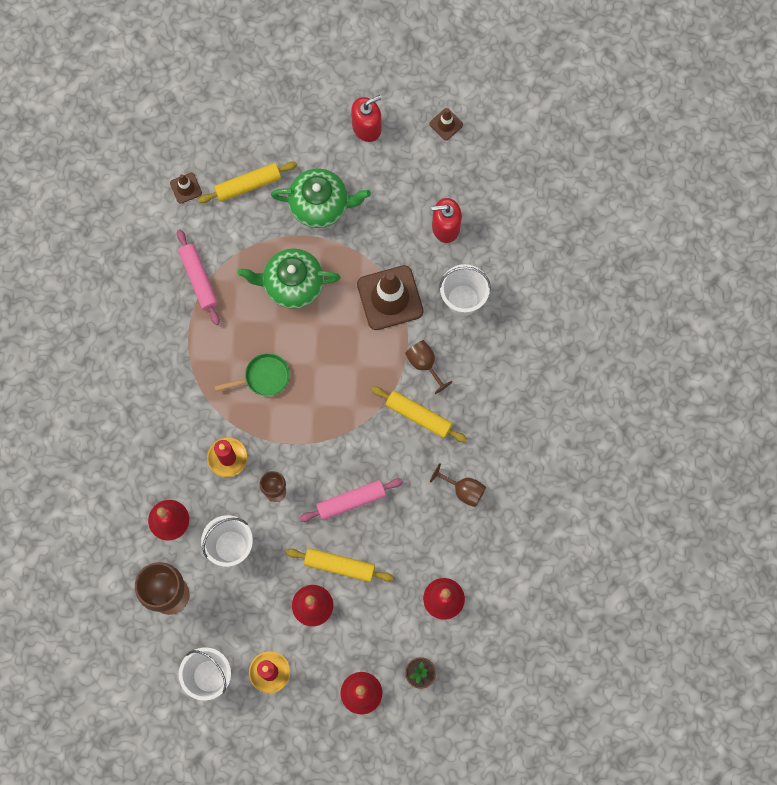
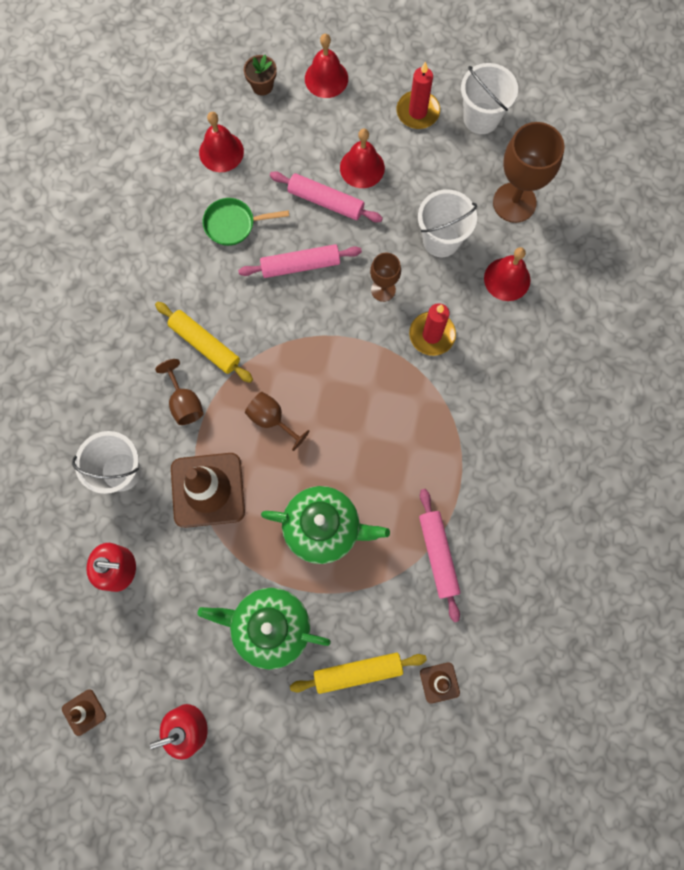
camera: 170 degrees left, 0 degrees up
green pan [214,353,290,396] -> green pan moved to [203,198,289,246]
yellow rolling pin [286,548,393,582] -> pink rolling pin [270,171,383,222]
brown goblet [430,463,486,507] -> brown goblet moved to [245,392,310,451]

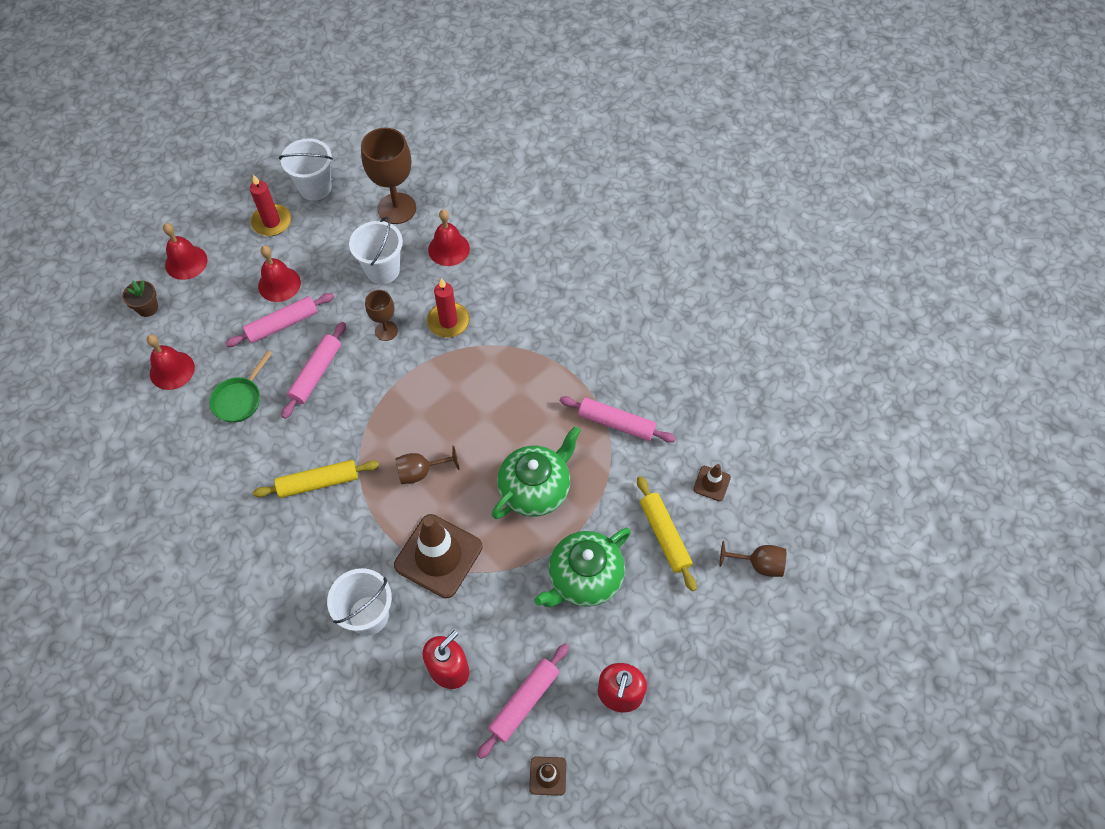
camera: 55 degrees left, 15 degrees down
brown goblet [155,359,204,425] -> brown goblet moved to [720,541,786,577]
yellow rolling pin [290,653,427,694] -> yellow rolling pin turned 45 degrees counterclockwise [637,476,697,591]
none -> pink rolling pin [477,644,569,759]

